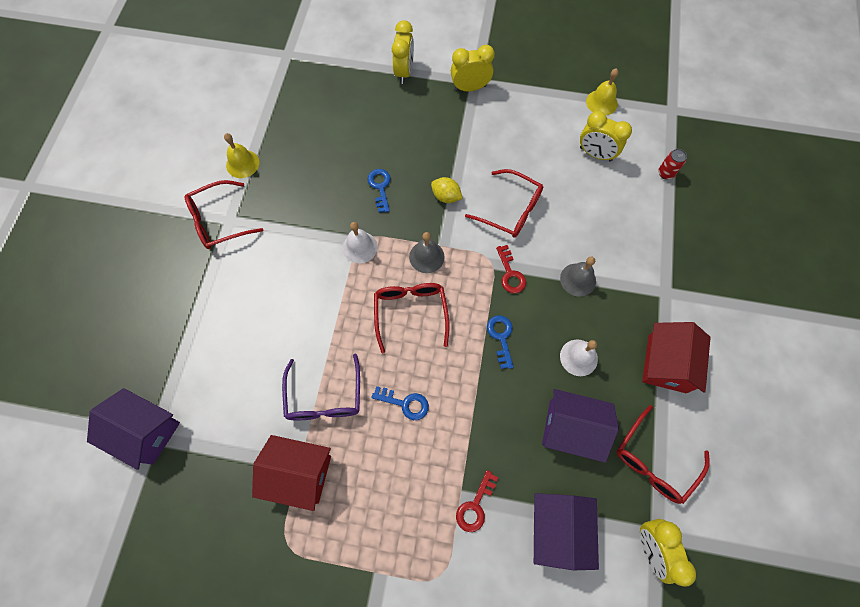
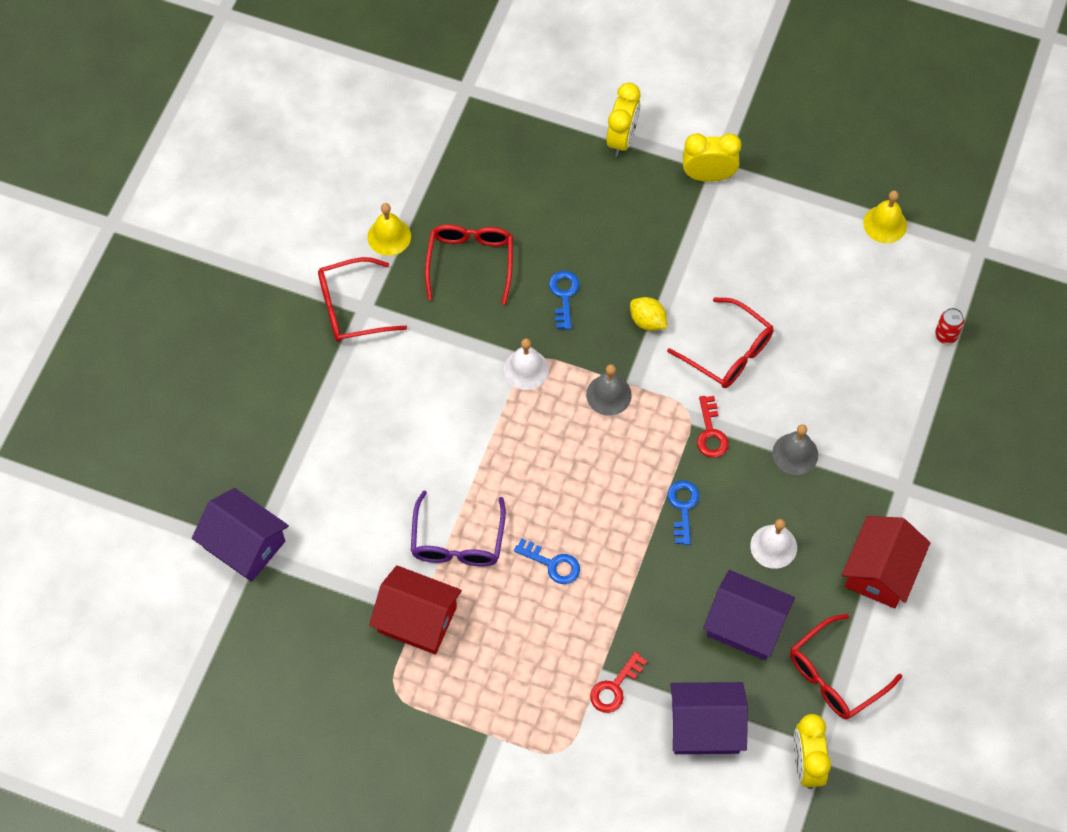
camera: 10 degrees right, 5 degrees down
red glasses [374,283,450,354] -> red glasses moved to [425,224,513,305]
purple house [533,493,599,570] -> purple house turned 75 degrees clockwise [670,682,748,754]
yellow clock [580,111,632,162] -> none

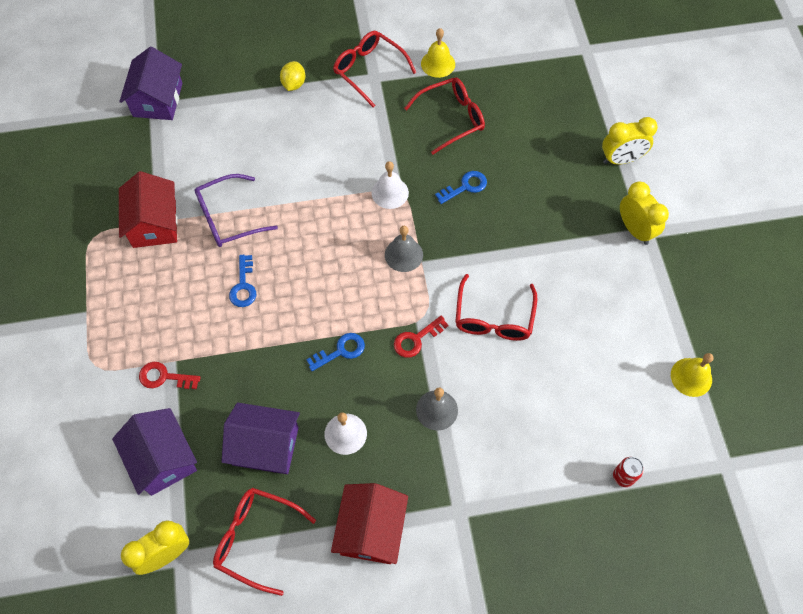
camera: 60 degrees right, 0 degrees up
yellow lemon [630,297,667,331] -> yellow lemon moved to [280,61,305,91]
purple house [703,570,795,661] -> purple house turned 75 degrees counterclockwise [222,403,300,474]
red house [842,516,930,609] -> red house turned 75 degrees counterclockwise [331,483,408,564]

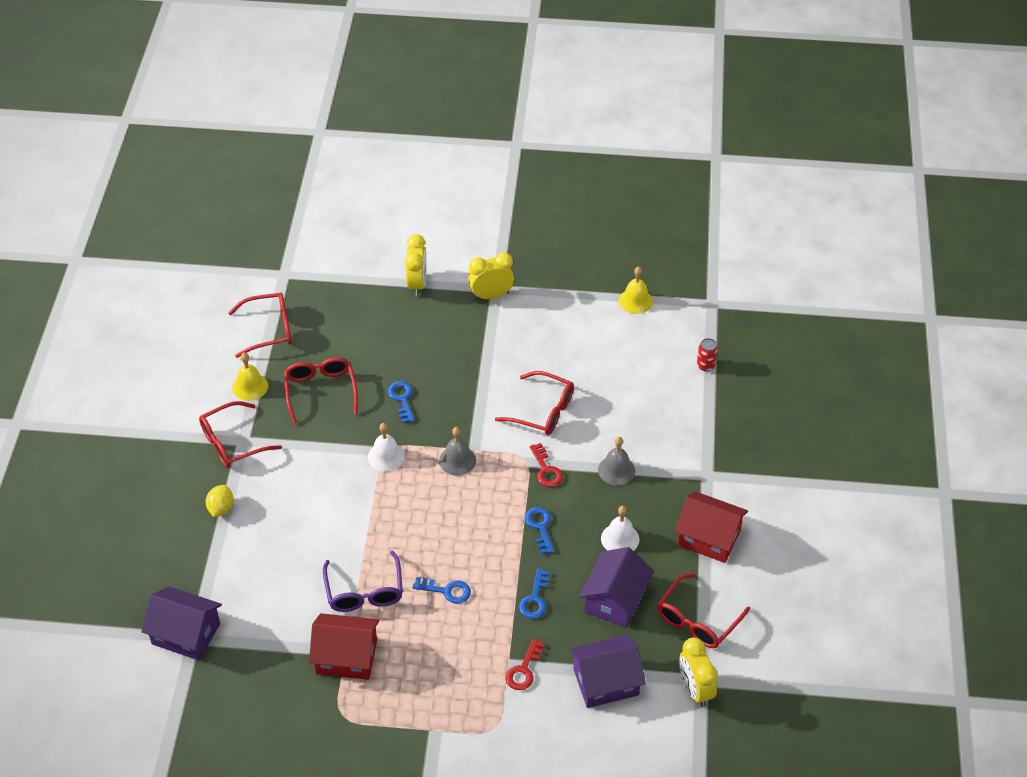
camera: 75 degrees left, 15 degrees down
yellow lemon [280,61,305,91] -> yellow lemon turned 75 degrees clockwise [206,485,234,517]
none -> red glasses [228,293,292,358]
none -> blue key [519,569,549,619]

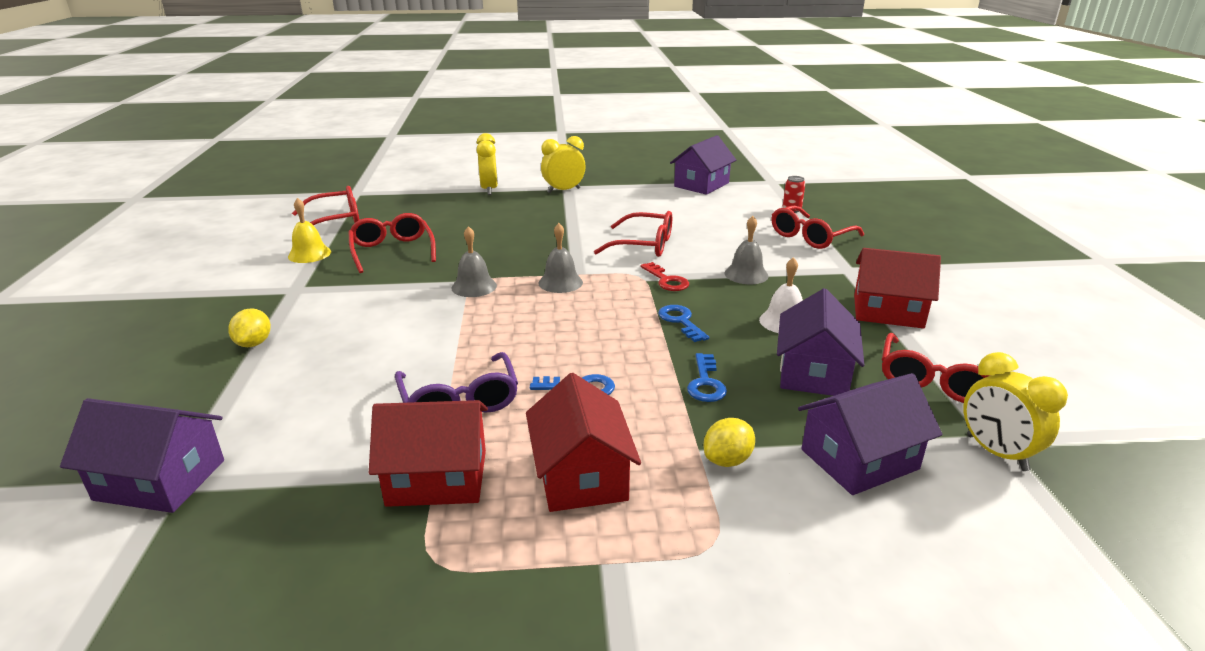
camera: 10 degrees left, 20 degrees down
red glasses [199,401,282,468] -> red glasses moved to [772,205,864,249]
white bell [368,423,405,472] -> grey bell [451,226,497,297]
blue key [388,381,414,423] -> none
red key [505,639,545,690] -> yellow lemon [704,418,755,467]
yellow bell [619,267,653,314] -> purple house [670,135,736,195]
none -> red house [526,373,641,512]

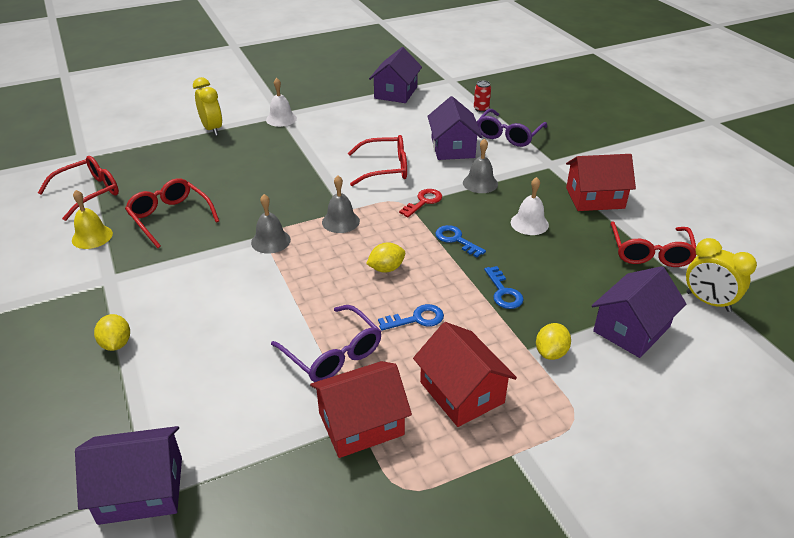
camera: 20 degrees left, 10 degrees up
yellow clock [541,136,586,193] -> white bell [266,78,297,127]
red key [641,262,689,291] -> red key turned 90 degrees counterclockwise [399,189,442,217]
red glasses [772,205,864,249] -> purple glasses [477,109,547,147]
purple house [777,288,865,396] -> purple house moved to [427,96,482,160]
none -> yellow lemon [366,242,405,273]

